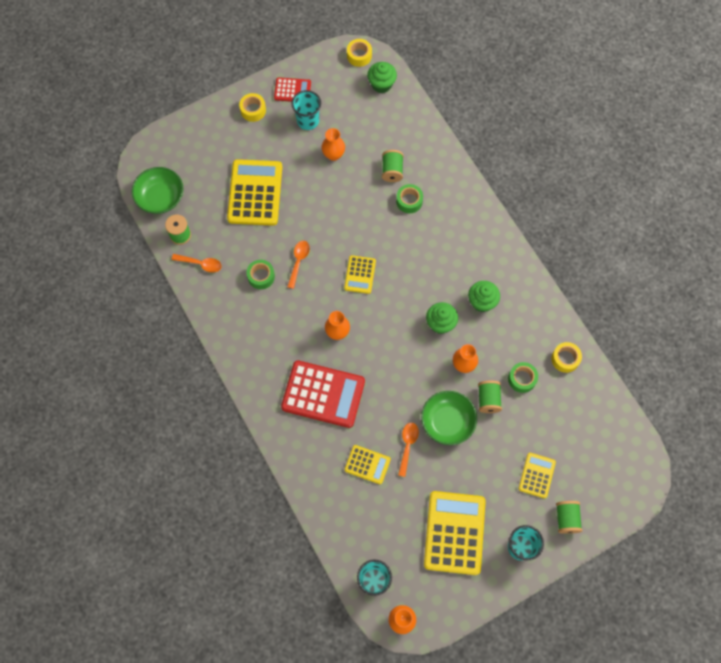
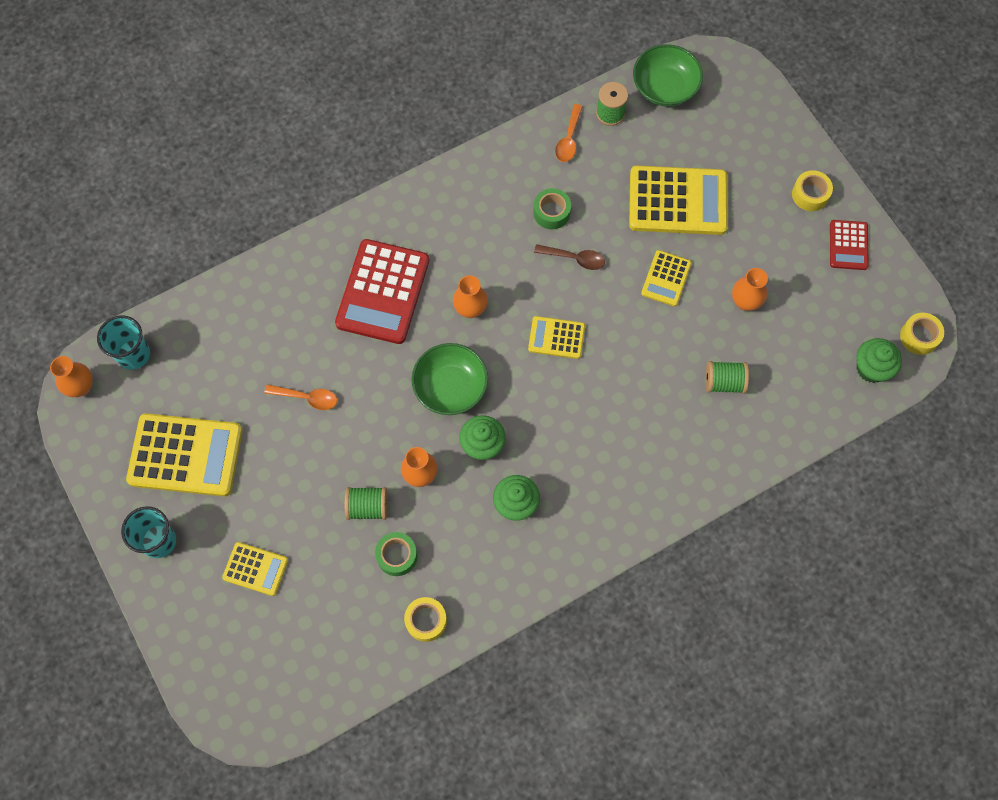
camera: 90 degrees right, 0 degrees up
orange spoon [287,241,310,289] -> brown spoon [534,244,605,270]
turquoise cup [291,90,321,130] -> none
yellow calculator [345,445,391,484] -> yellow calculator moved to [641,250,692,306]
green tape [396,184,423,213] -> none
green bowl [421,391,477,445] -> green bowl moved to [411,343,488,415]
green spool [556,501,583,534] -> none

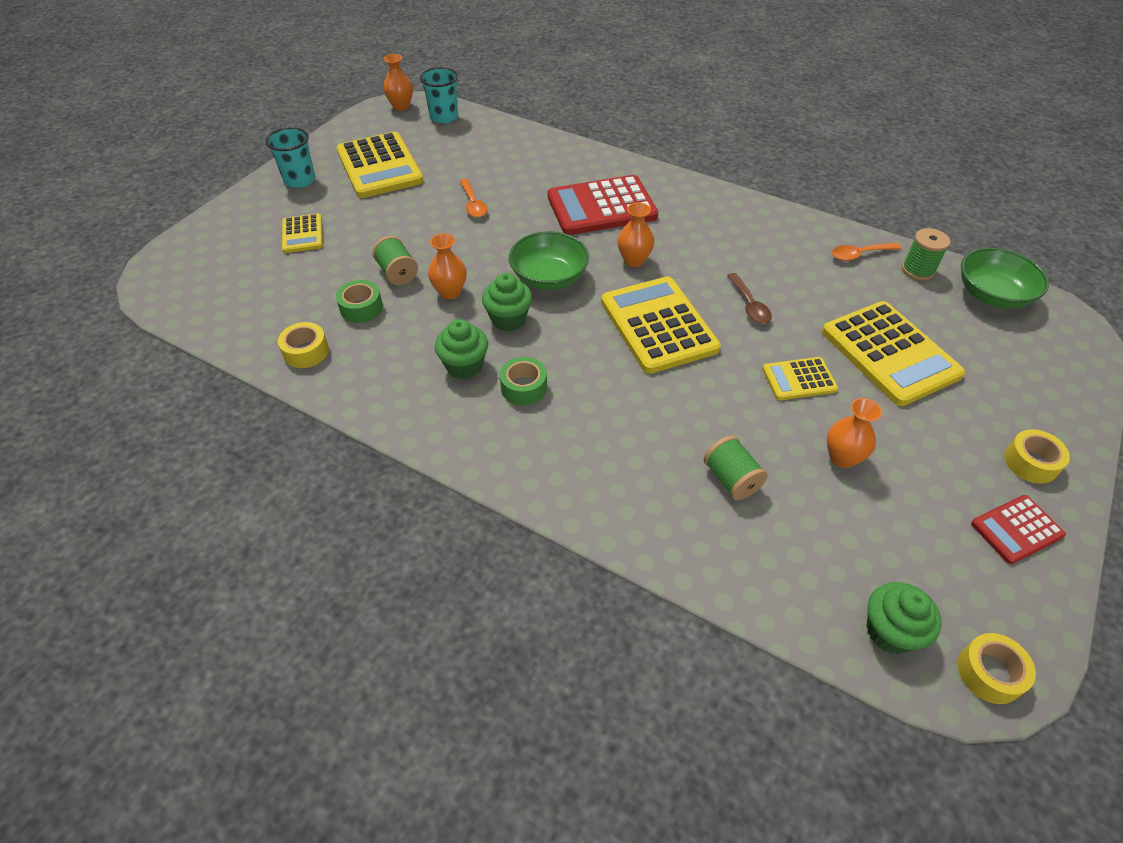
camera: 60 degrees right, 20 degrees down
yellow calculator [528,316,585,359] -> yellow calculator [601,276,721,374], size x1.90
green tape [533,188,571,229] -> green tape moved to [500,357,547,405]

